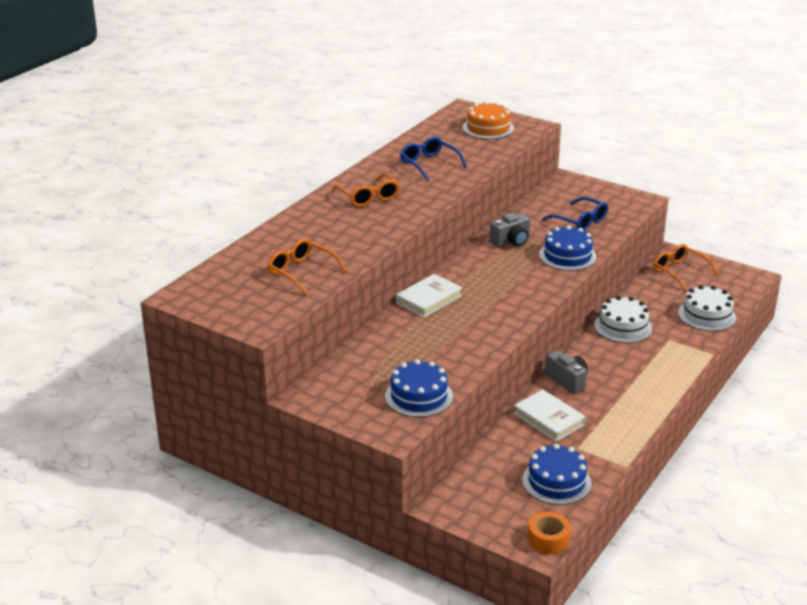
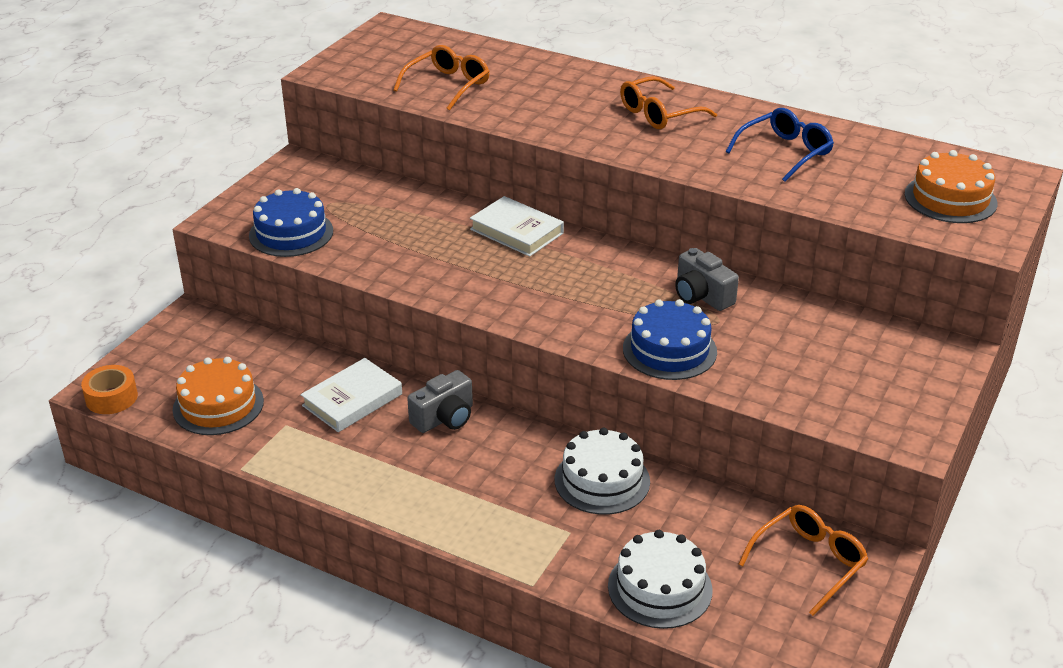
camera: 85 degrees right, 5 degrees up
blue cake [522,444,591,505] -> orange cake [173,357,264,435]
blue glasses [542,197,608,231] -> none

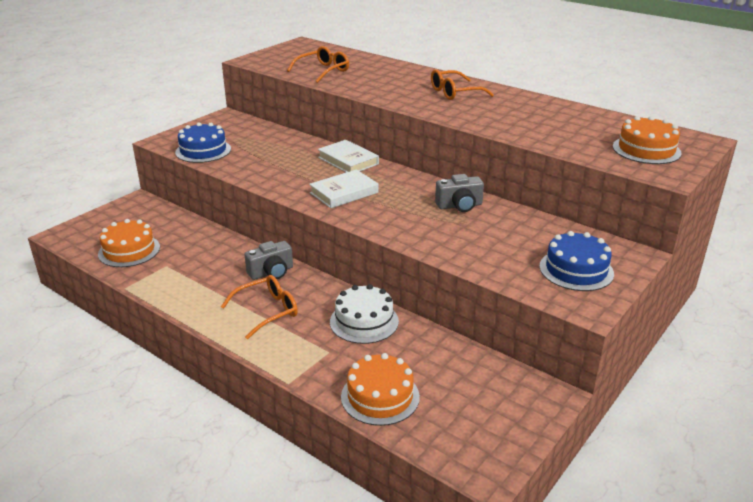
camera: 10 degrees right, 5 degrees down
orange tape [81,365,138,414] -> none
white book [301,358,402,432] -> white book moved to [309,169,379,208]
white cake [608,530,712,629] -> orange cake [341,353,420,426]
blue cake [623,299,717,380] -> blue cake moved to [539,231,614,291]
grey camera [675,248,739,311] -> grey camera turned 75 degrees counterclockwise [435,174,484,212]
blue glasses [726,108,834,182] -> none
orange glasses [739,505,868,616] -> orange glasses moved to [221,275,298,339]

